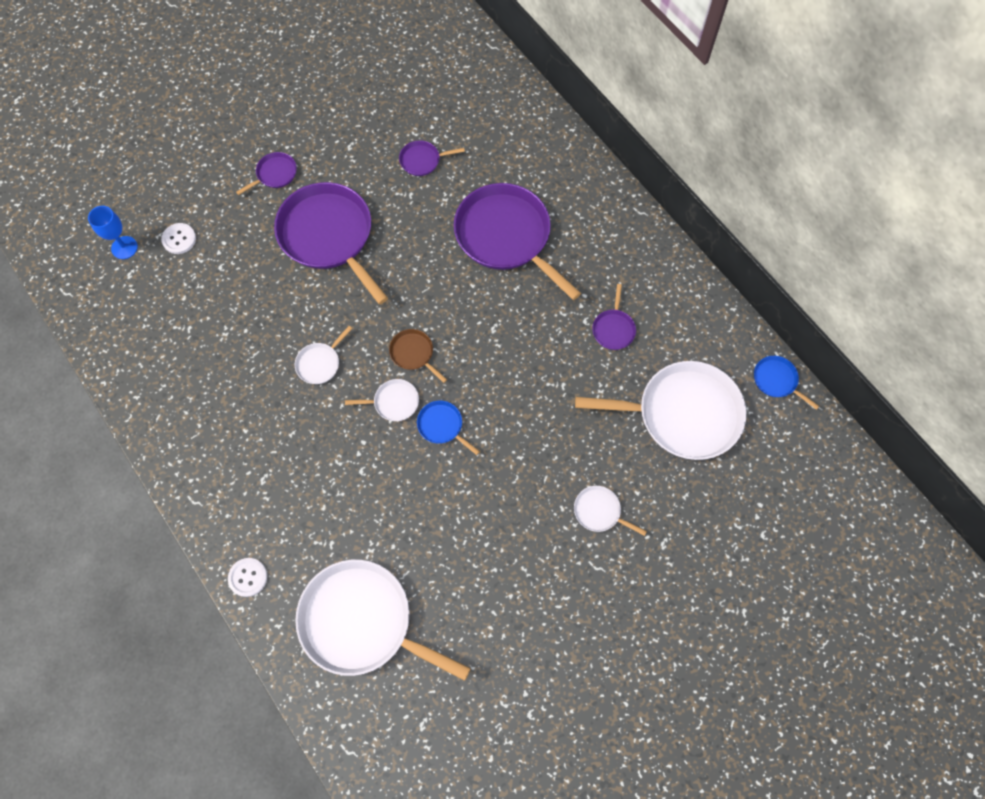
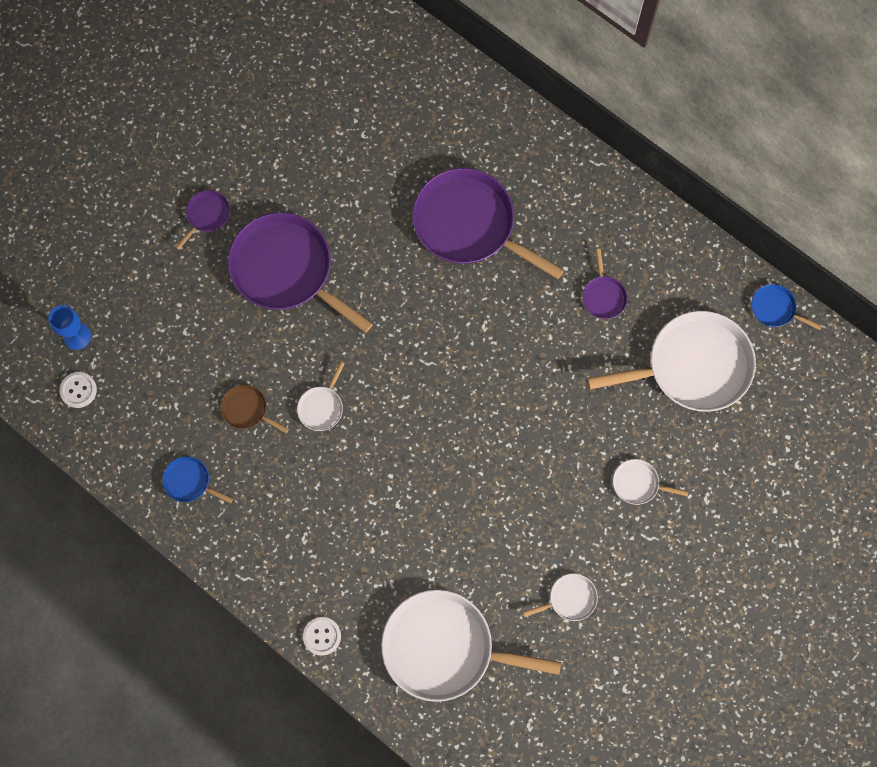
camera: 15 degrees left, 5 degrees up
white button [161,223,196,254] -> white button moved to [60,372,97,408]
white pan [345,379,419,421] -> white pan moved to [523,574,598,621]
brown pan [389,329,447,383] -> brown pan moved to [221,384,289,434]
purple pan [399,140,465,176] -> none
blue pan [417,400,480,455] -> blue pan moved to [162,456,233,504]

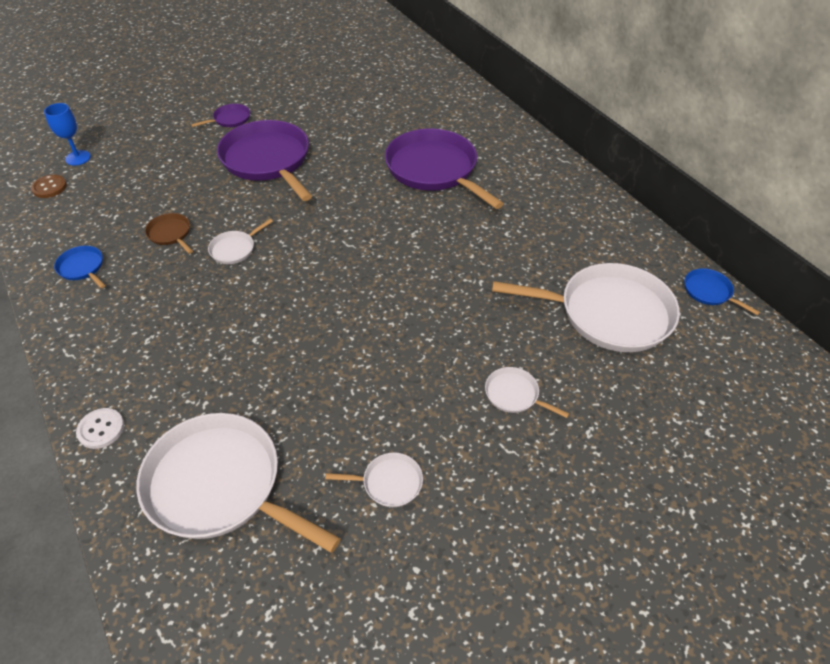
camera: 20 degrees right, 25 degrees down
white button [60,372,97,408] -> brown button [31,175,67,198]
purple pan [583,249,628,319] -> none

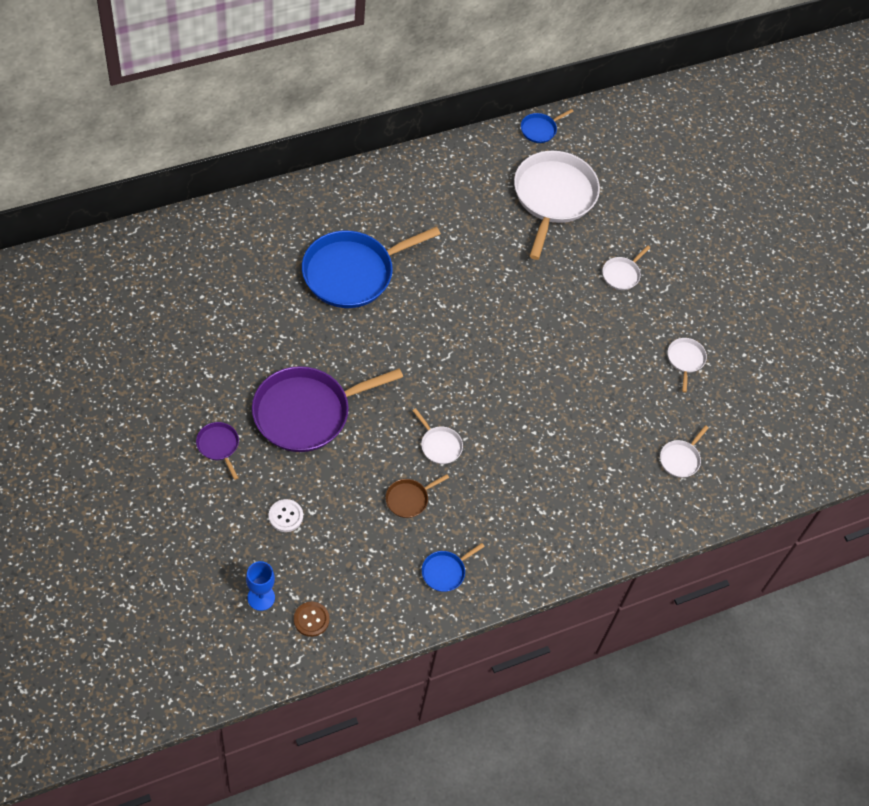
camera: 90 degrees left, 10 degrees up
white button [76,408,124,449] -> white button moved to [269,499,303,532]
white pan [136,413,341,553] -> white pan [660,425,709,478], size x0.44
purple pan [385,129,504,209] -> blue pan [302,226,441,308]

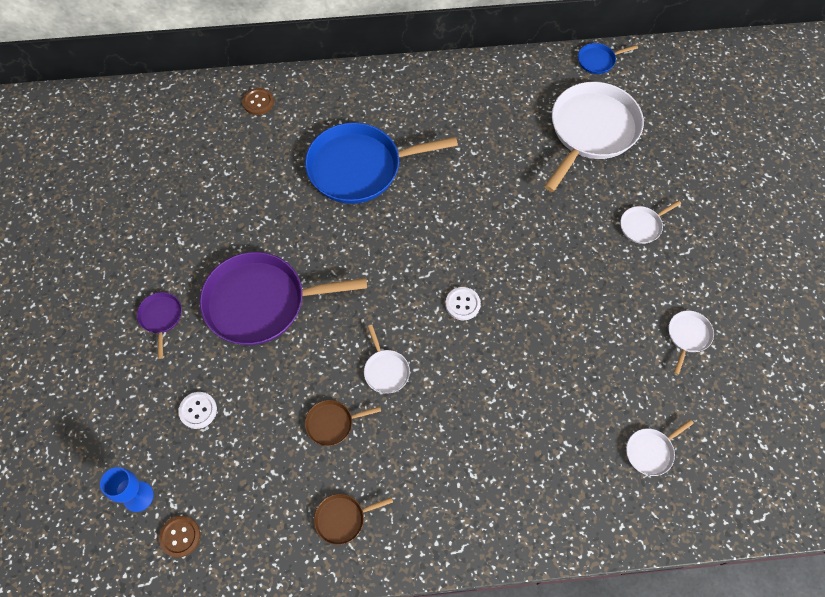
camera: 25 degrees right, 5 degrees up
blue pan [422,543,485,592] -> brown pan [314,494,393,545]
none -> brown button [242,88,274,115]
none -> white button [445,287,481,320]

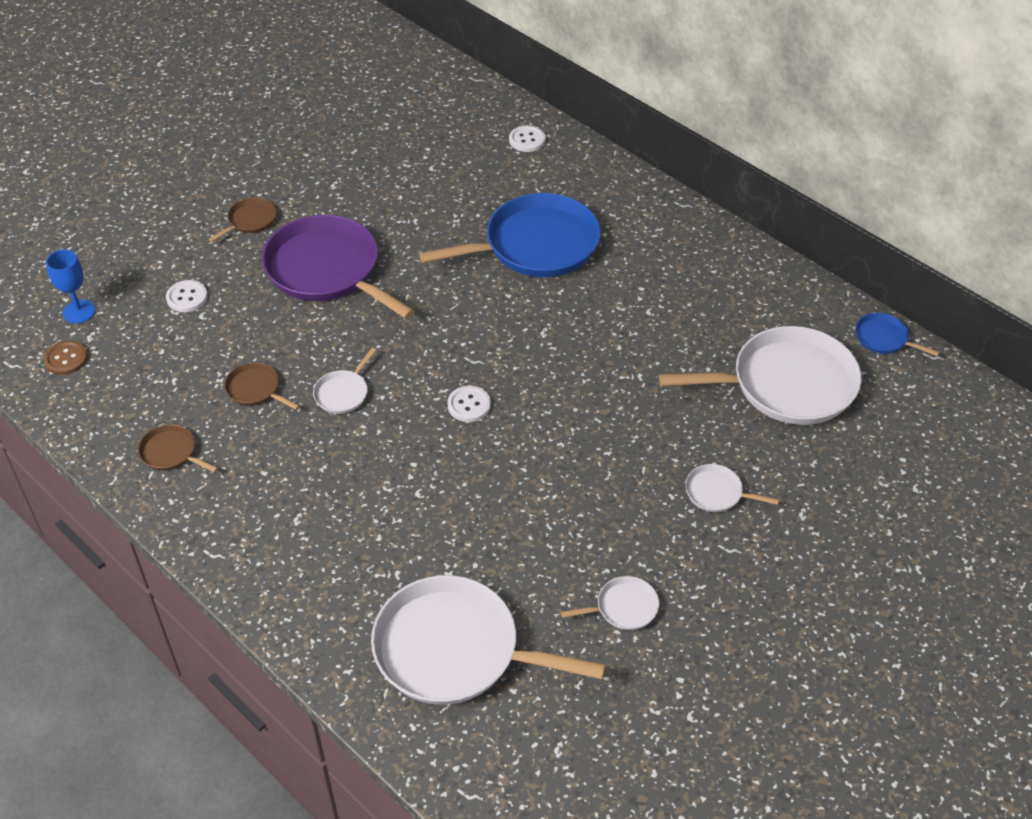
camera: 50 degrees right, 15 degrees down
purple pan [137,292,182,359] -> brown pan [208,198,276,242]
brown button [242,88,274,115] -> white button [509,125,545,152]
blue pan [305,123,458,204] -> blue pan turned 120 degrees clockwise [419,193,601,277]
white pan [626,419,694,476] -> white pan [371,575,606,705], size x2.29

